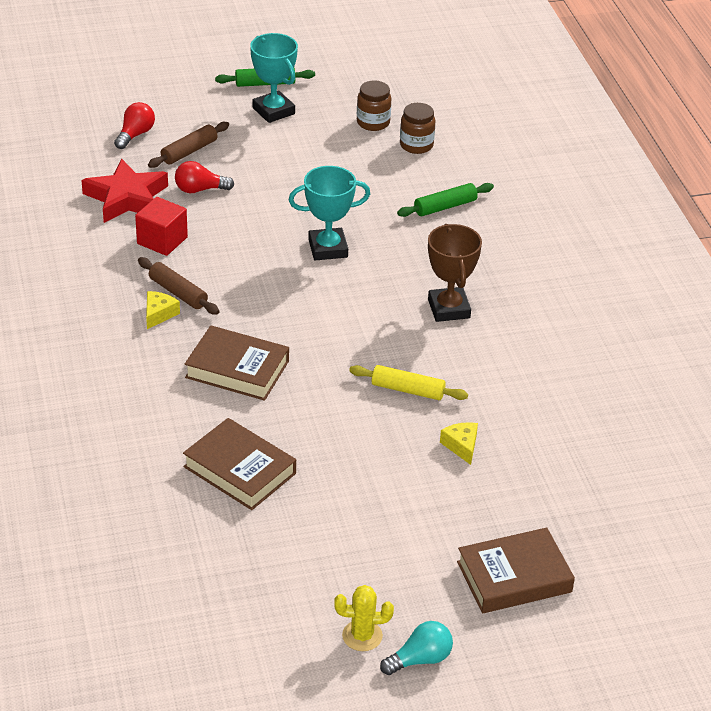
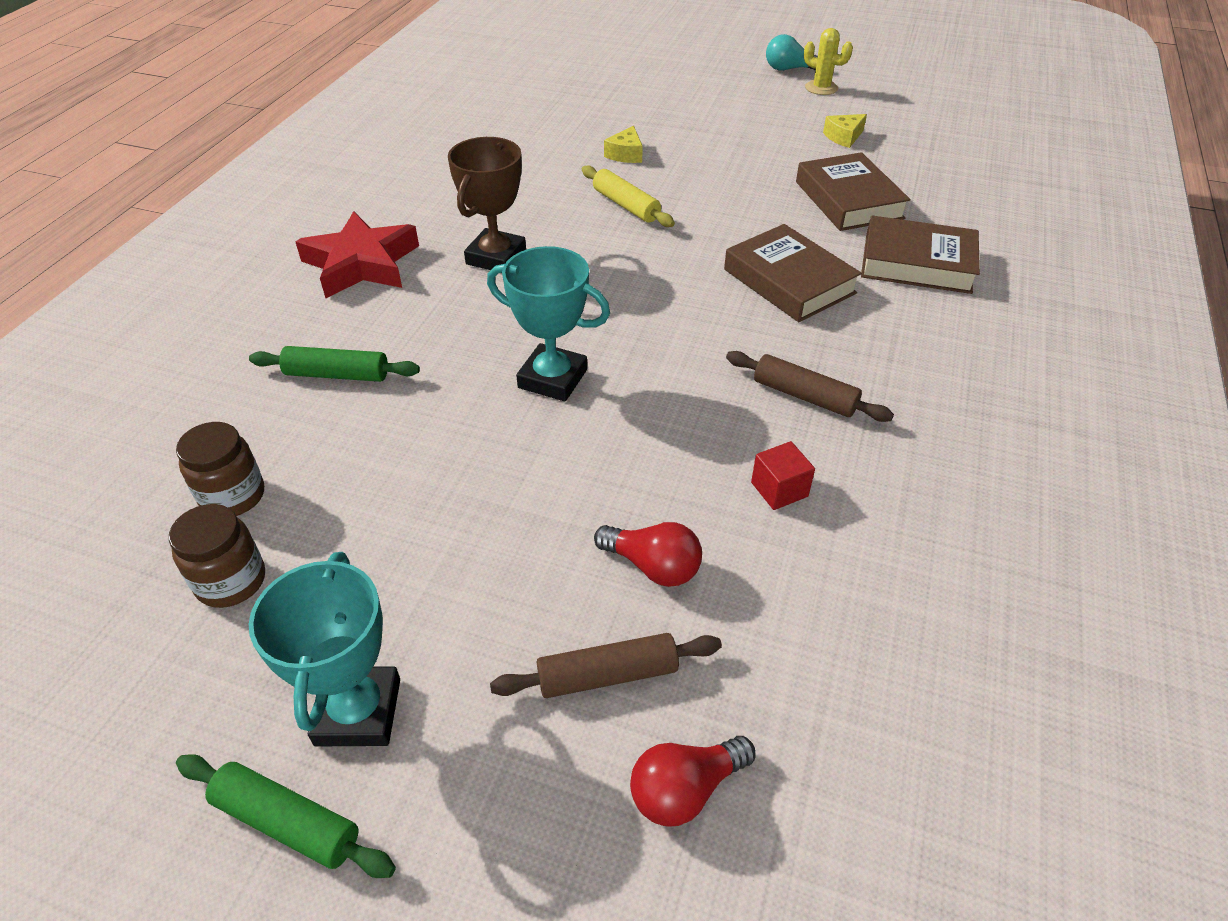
camera: 145 degrees left, 5 degrees up
red star [82,159,168,223] -> red star moved to [295,211,419,298]
red cube [135,197,188,256] -> red cube [751,441,815,510], size x0.65
brown rolling pin [138,257,219,315] -> brown rolling pin turned 45 degrees counterclockwise [726,351,894,422]
yellow cheese [146,291,180,329] -> yellow cheese moved to [823,114,867,148]
brown book [457,527,575,613] -> brown book moved to [861,216,980,294]

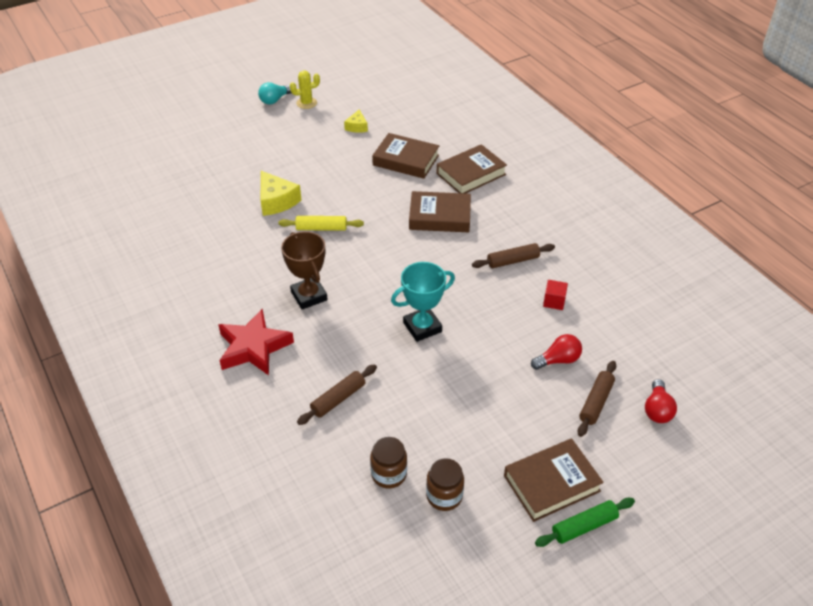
camera: 50 degrees left, 0 degrees up
green rolling pin [249,346,420,382] -> brown rolling pin [297,364,377,425]
turquoise trophy [249,552,400,746] -> brown book [504,438,604,522]
yellow cheese [604,126,643,163] -> yellow cheese [261,171,302,216], size x1.69

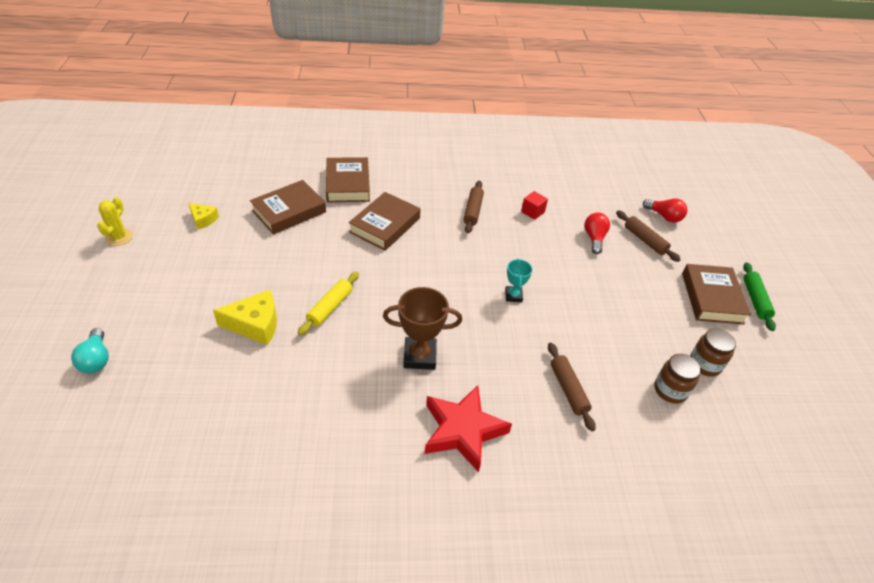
camera: 65 degrees left, 0 degrees up
turquoise light bulb [258,82,291,105] -> turquoise light bulb moved to [71,328,109,373]
turquoise trophy [391,262,455,342] -> turquoise trophy [505,258,532,302], size x0.57

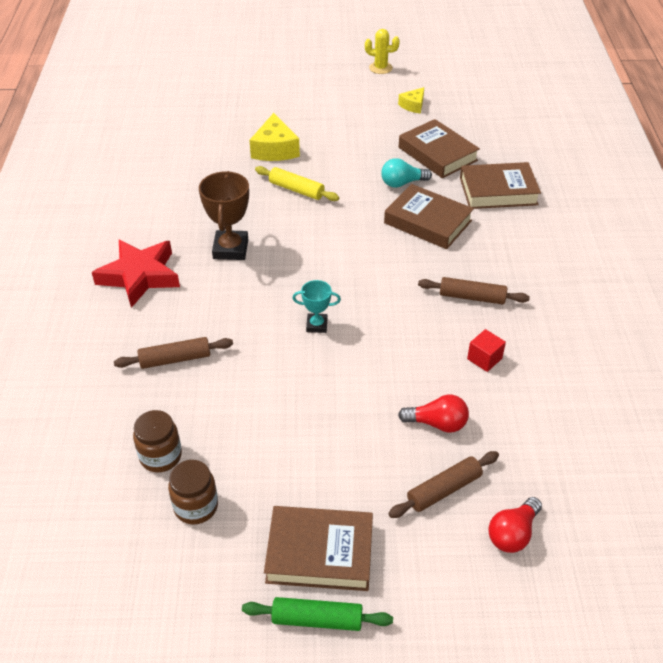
camera: 95 degrees right, 0 degrees up
turquoise light bulb [71,328,109,373] -> turquoise light bulb moved to [381,158,432,188]

